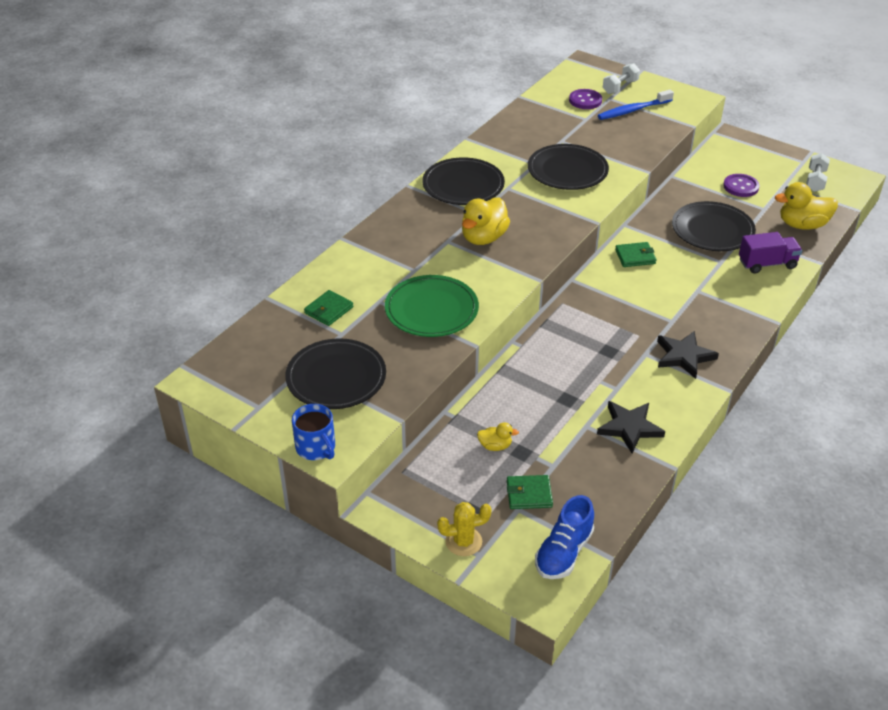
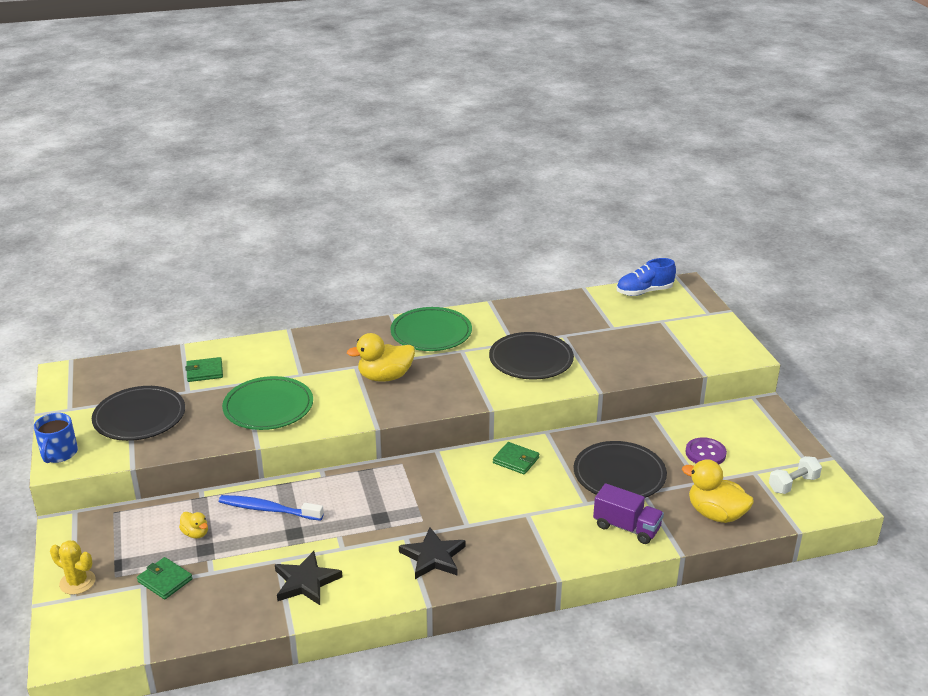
camera: 40 degrees right, 10 degrees down
black plate [422,157,505,205] -> green plate [390,307,472,351]
blue shoe [535,495,594,579] -> blue shoe moved to [617,258,676,296]
purple button [569,89,602,109] -> none
blue toothbrush [598,90,674,120] -> blue toothbrush moved to [219,495,324,521]
white dumbbell [603,63,640,94] -> none

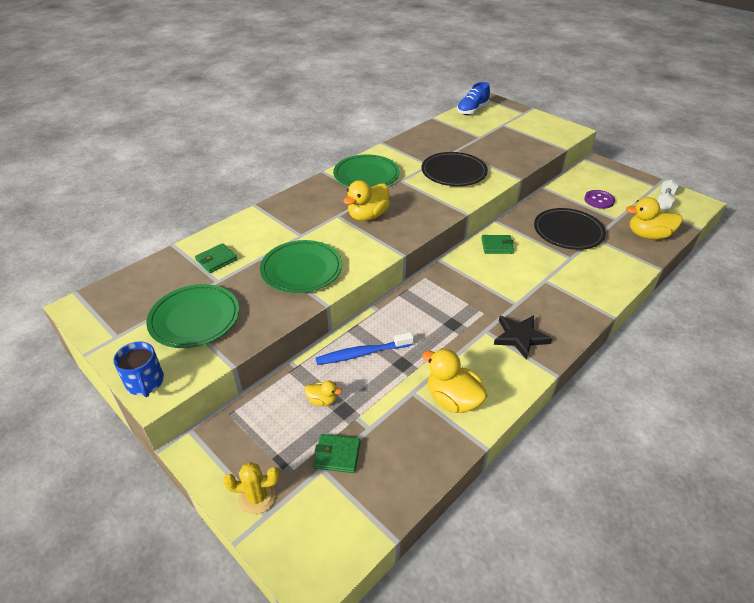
camera: 30 degrees left, 10 degrees up
black plate [92,386,185,441] -> green plate [146,284,239,348]
black star [275,551,342,605] -> yellow duck [422,349,488,413]
purple truck [593,483,664,544] -> none

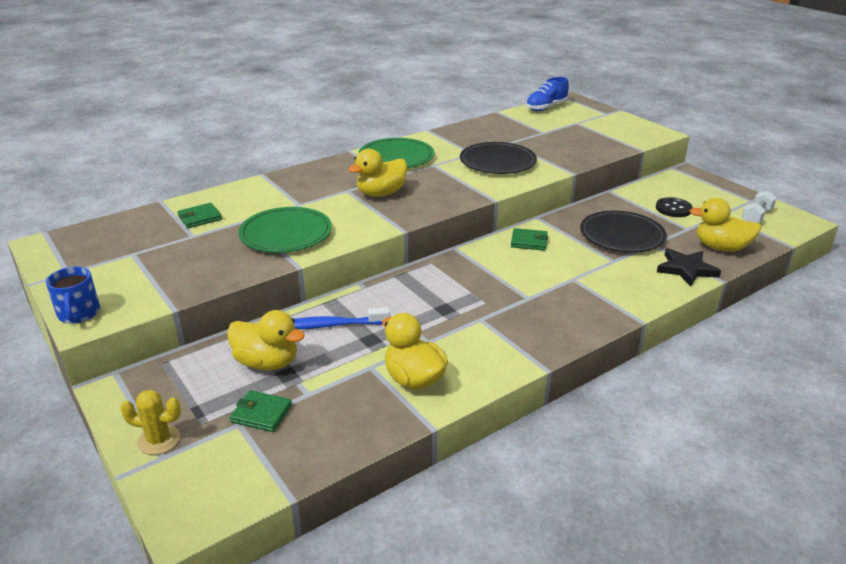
camera: 10 degrees right, 10 degrees down
green plate [146,284,239,348] -> none
yellow duck [305,380,342,406] -> yellow duck [227,310,305,370], size x1.95
black star [494,315,552,360] -> black star moved to [657,248,721,286]
purple button [584,190,615,209] -> black button [656,197,693,217]

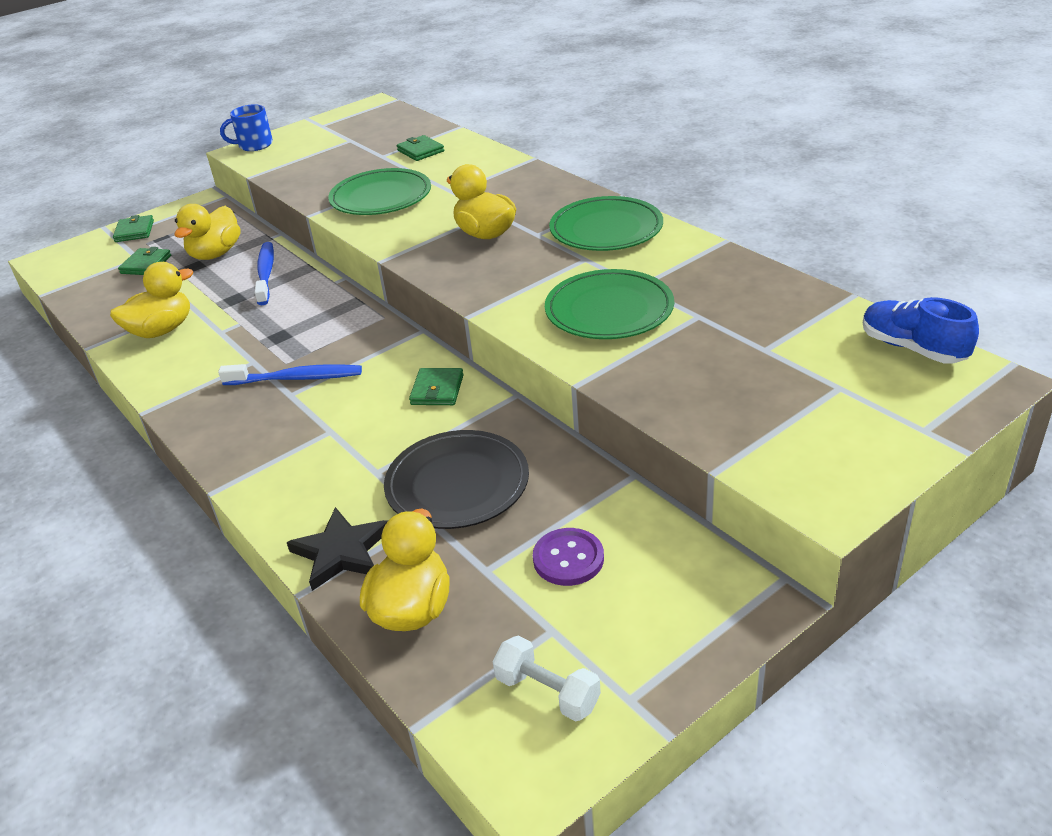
camera: 90 degrees right, 5 degrees up
yellow cactus [120,390,181,455] -> green wallet [113,215,154,242]
black plate [460,142,537,174] -> green plate [545,269,674,339]
black button [656,197,693,217] -> purple button [533,528,604,586]
none -> blue toothbrush [218,364,362,385]

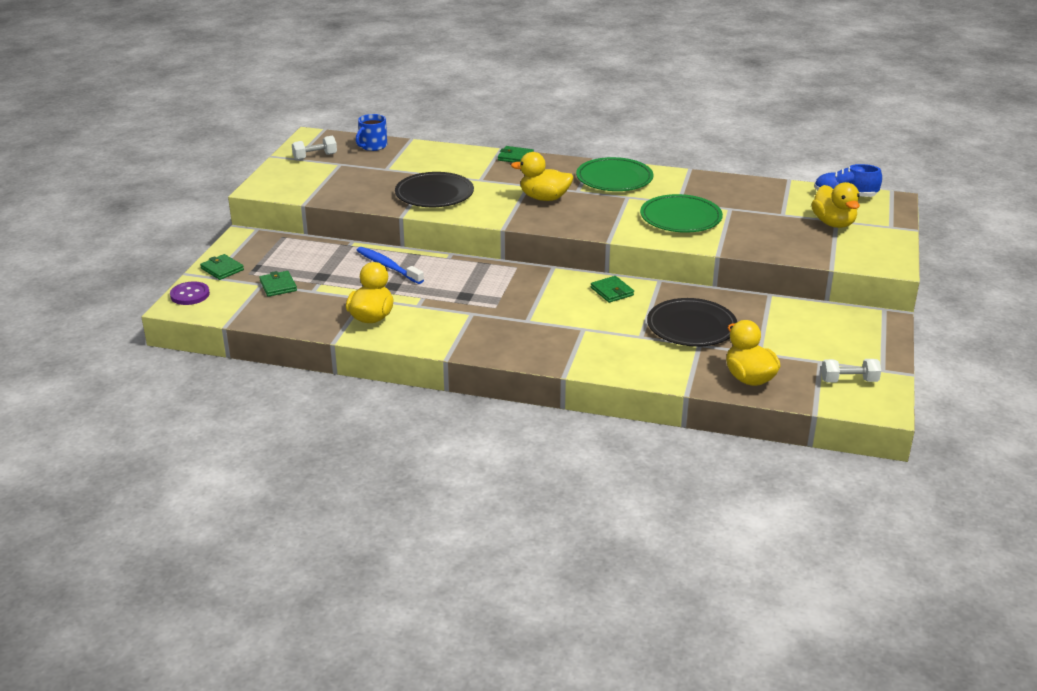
camera: 40 degrees left, 5 degrees down
yellow duck [174,204,240,260] -> yellow duck moved to [811,182,860,228]
blue toothbrush [218,364,362,385] -> none
blue mug [220,104,273,151] -> blue mug moved to [356,114,387,151]
black star [287,507,388,591] -> none
green plate [328,168,431,215] -> black plate [395,172,474,207]
green wallet [397,135,444,161] -> green wallet moved to [498,146,534,163]
purple button [533,528,604,586] -> purple button moved to [170,281,210,305]
none -> white dumbbell [292,136,337,160]

